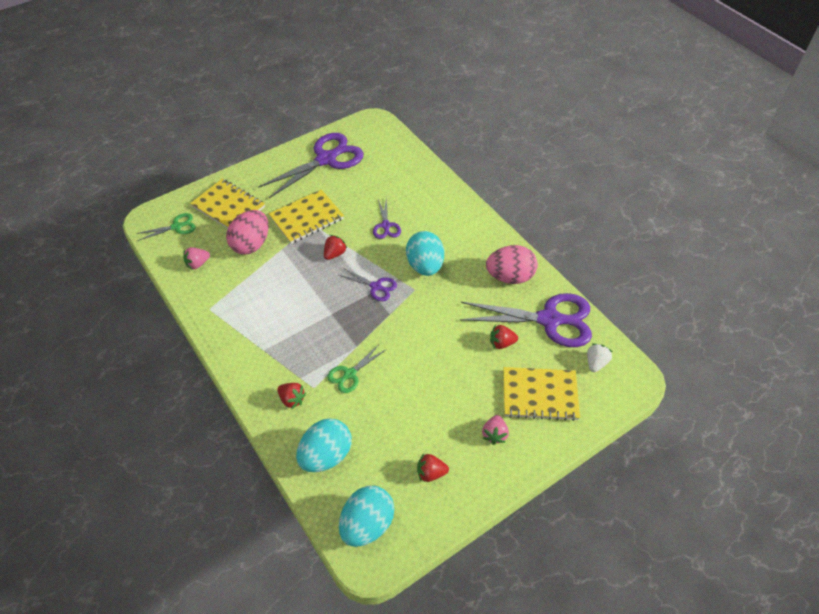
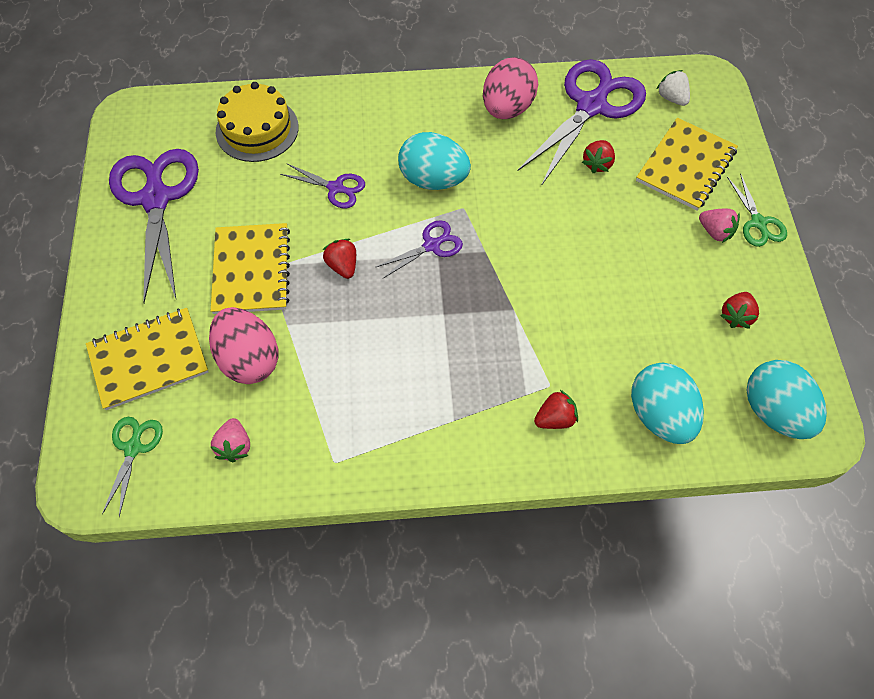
camera: 60 degrees left, 10 degrees up
green scissors [327,345,387,393] -> green scissors moved to [727,173,787,247]
none -> yellow cake [216,82,299,162]

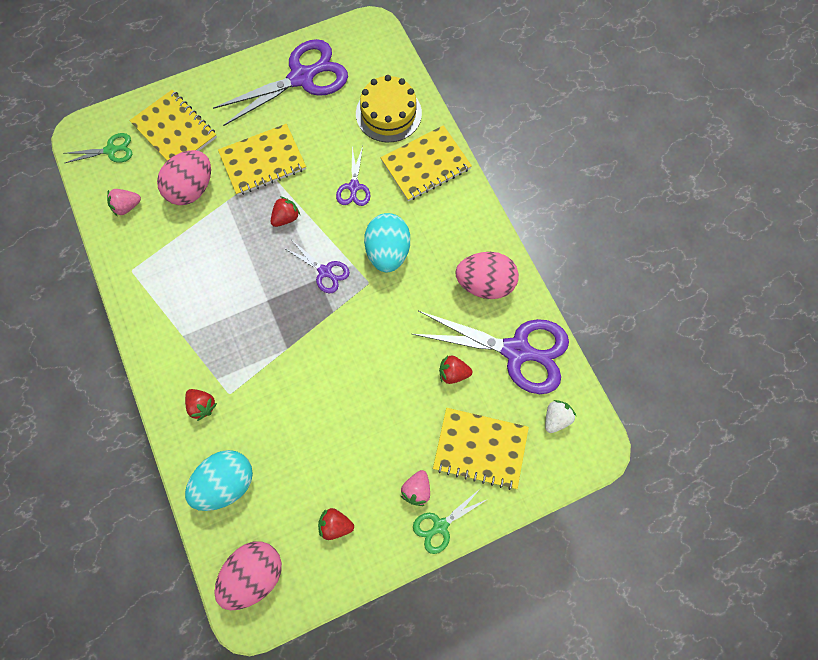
camera: 70 degrees right, 10 degrees up
turquoise egg [747,360,827,439] -> pink egg [214,542,282,610]
none -> yellow notebook [381,125,472,201]

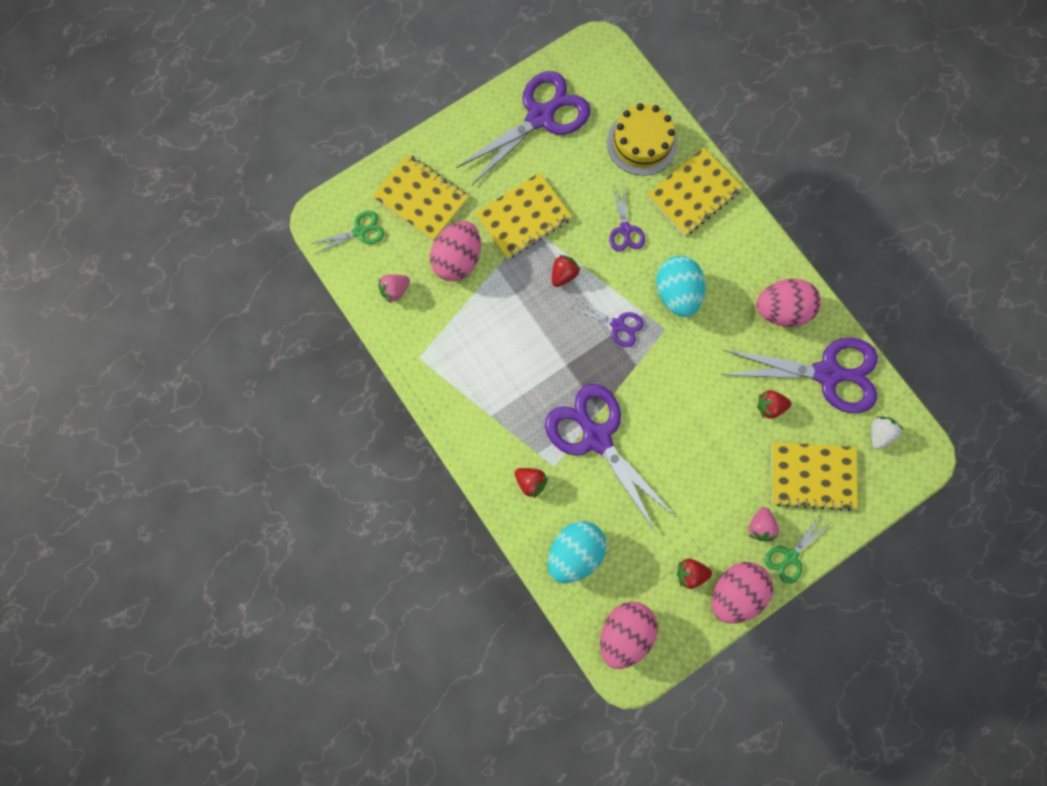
camera: 10 degrees left, 5 degrees up
none -> purple scissors [545,384,675,533]
none -> pink egg [712,562,773,623]

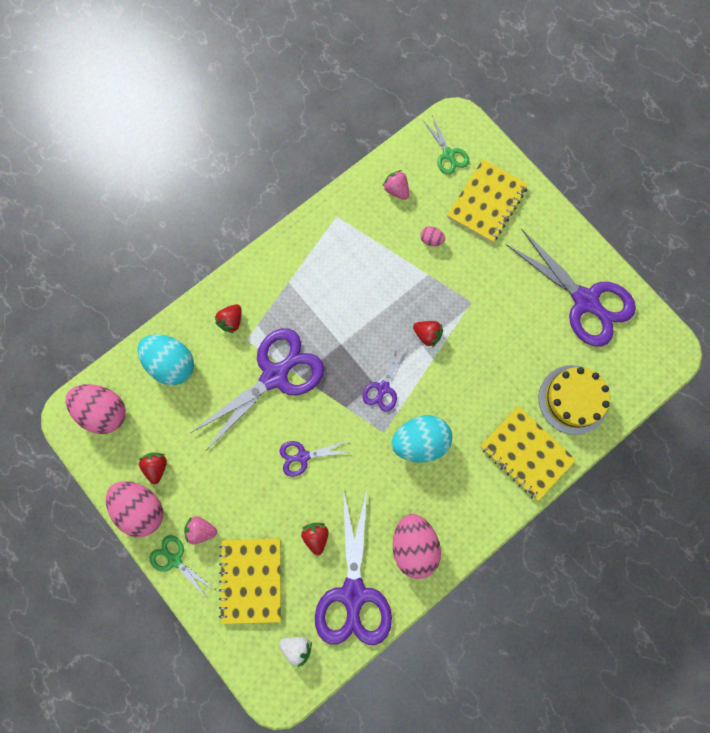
camera: 85 degrees right, 0 degrees up
pink egg [430,221,481,281] -> pink egg [420,226,445,246], size x0.44
yellow notebook [475,172,572,259] -> none
purple scissors [609,186,645,252] -> purple scissors moved to [279,441,348,477]

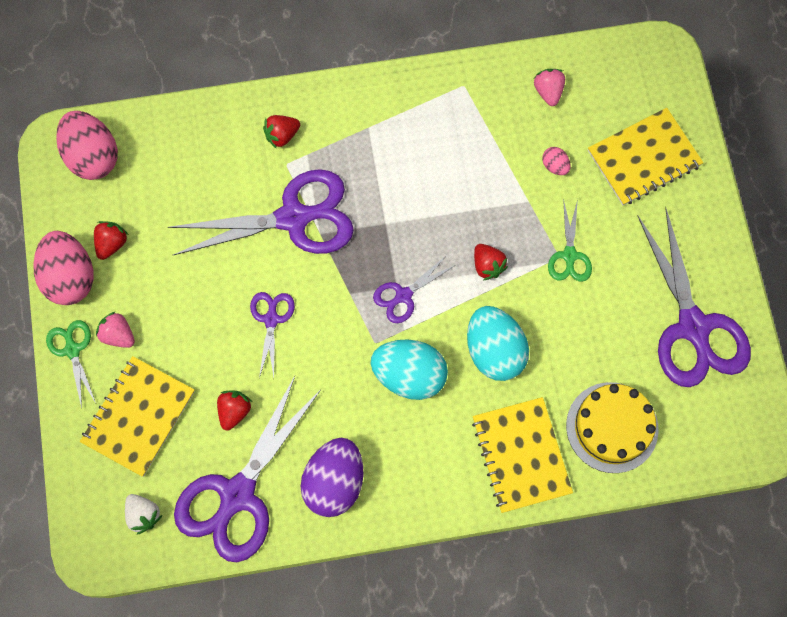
camera: 30 degrees right, 5 degrees down
turquoise egg [138,334,194,385] -> turquoise egg moved to [467,306,529,381]
purple scissors [279,441,348,477] -> purple scissors turned 75 degrees clockwise [250,292,295,378]
pink egg [393,514,441,579] -> purple egg [301,438,363,517]
green scissors [423,116,469,175] -> green scissors moved to [548,199,592,282]

